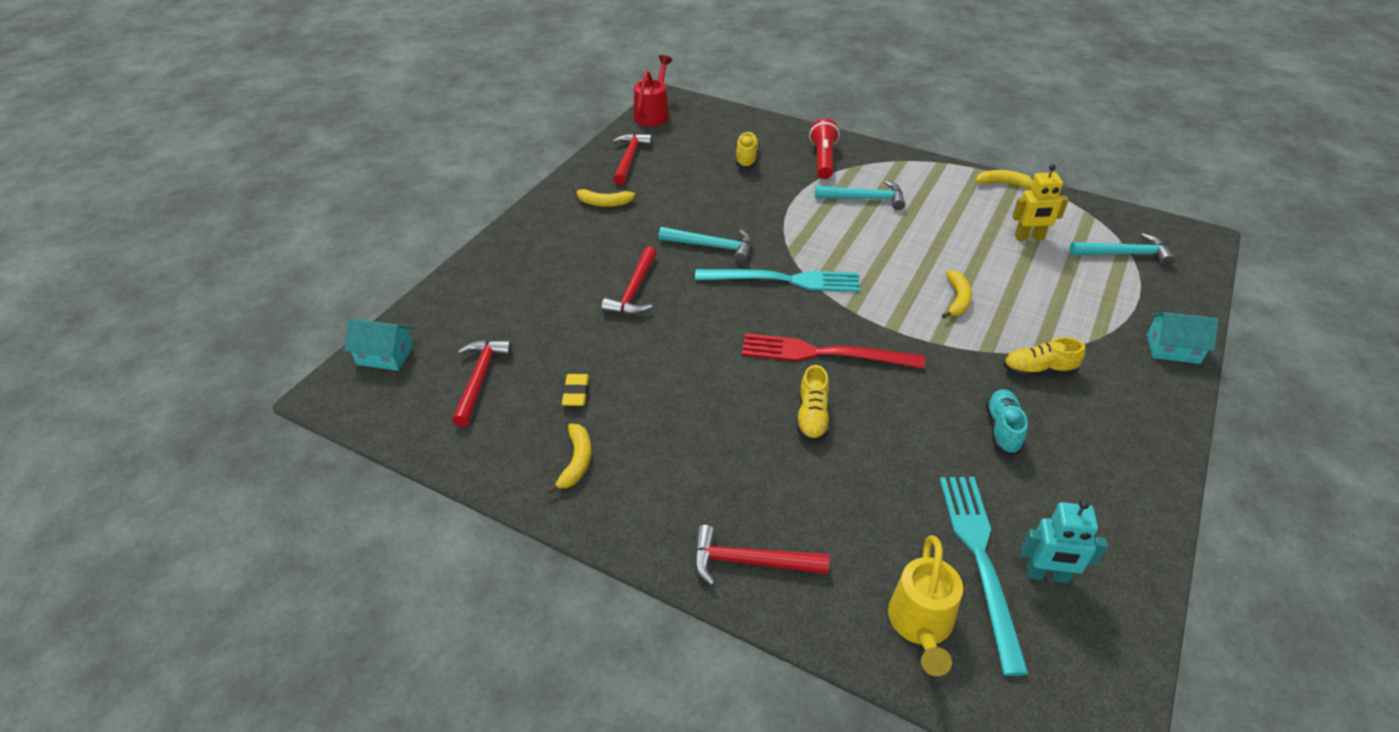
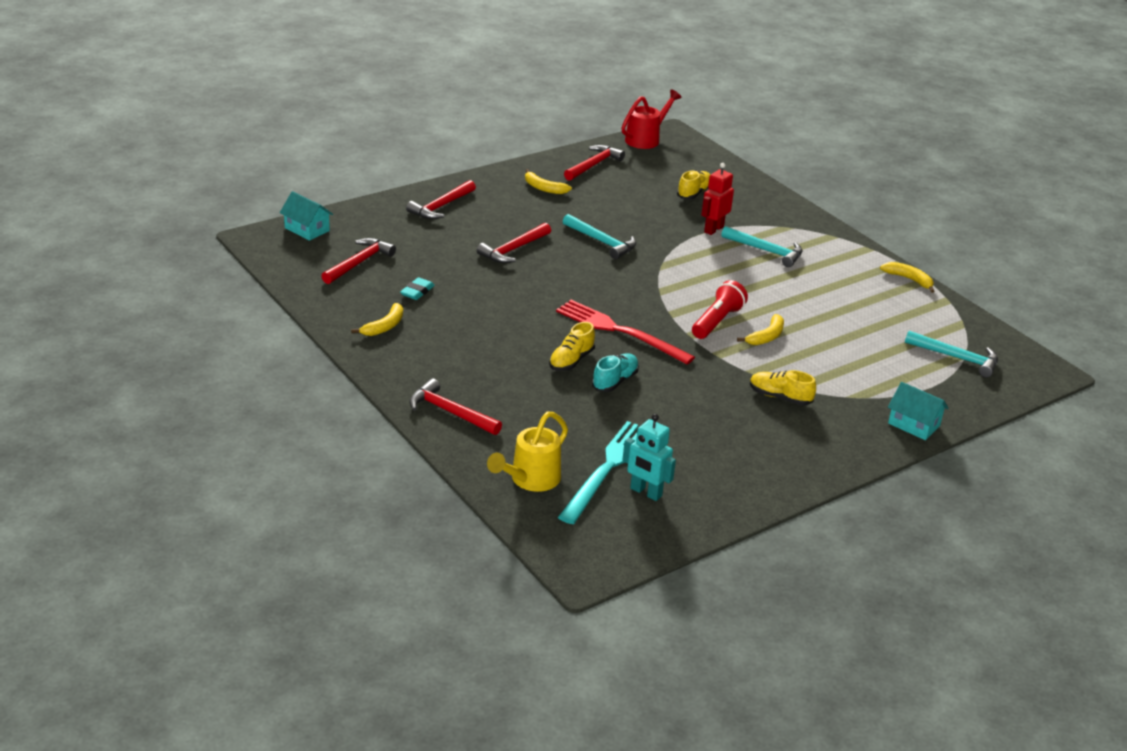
camera: 25 degrees right, 10 degrees down
yellow eraser [562,374,589,406] -> turquoise eraser [400,278,435,300]
turquoise fork [695,269,860,292] -> none
red flashlight [809,119,840,179] -> red flashlight moved to [692,280,748,339]
turquoise shoe [986,389,1028,455] -> turquoise shoe moved to [592,353,639,392]
yellow robot [1012,164,1069,241] -> none
none -> red hammer [406,180,476,219]
none -> red robot [701,163,734,235]

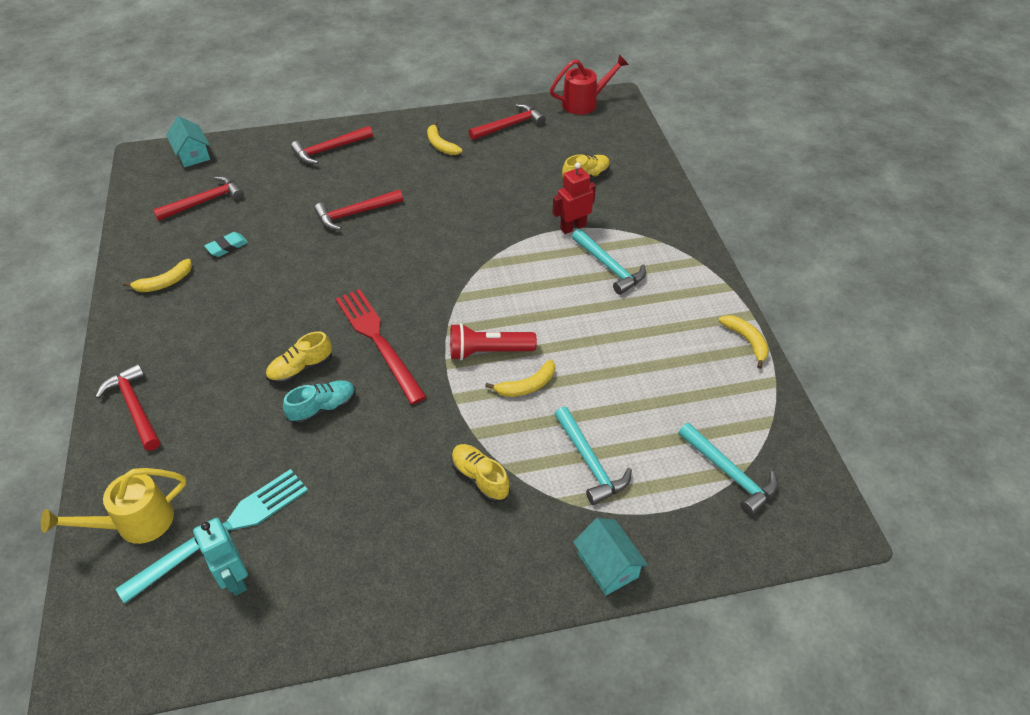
camera: 25 degrees right, 15 degrees up
turquoise hammer [563,214,636,259] -> turquoise hammer moved to [554,407,632,505]
red flashlight [692,280,748,339] -> red flashlight turned 150 degrees counterclockwise [450,323,537,360]

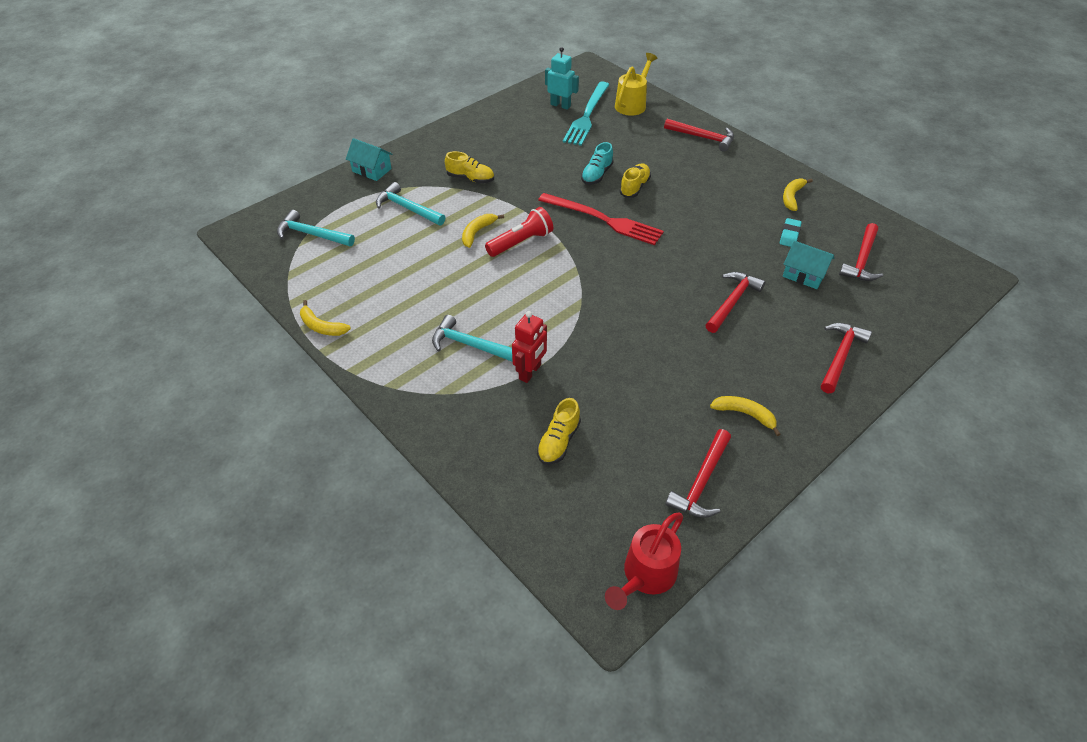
camera: 150 degrees right, 0 degrees up
turquoise house [166,116,210,167] -> turquoise house moved to [783,241,834,289]

